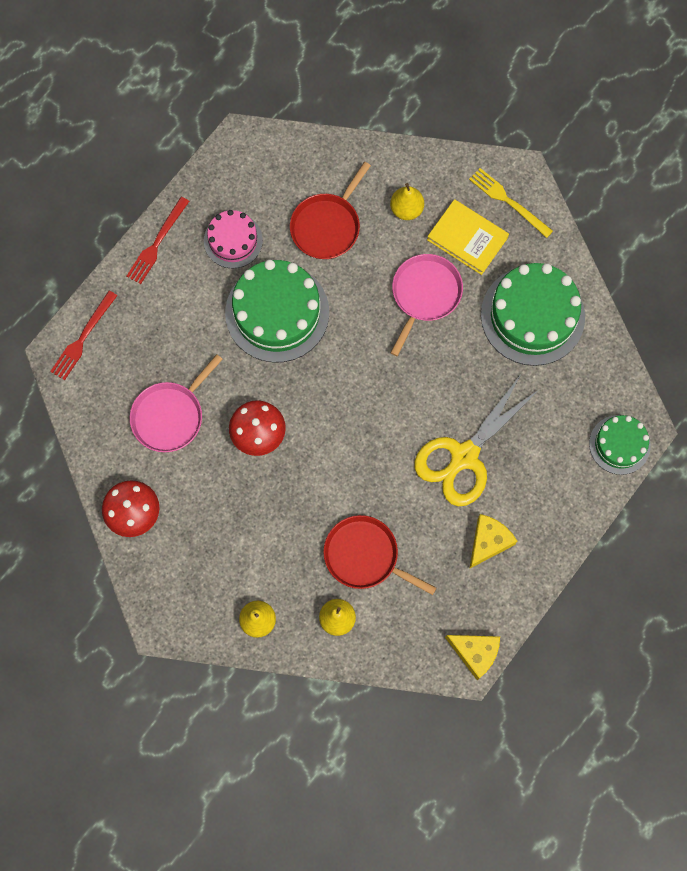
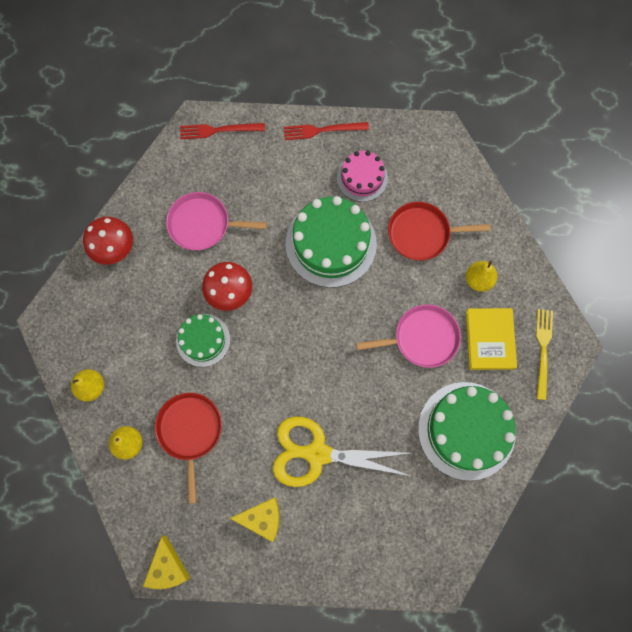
camera: 55 degrees right, 0 degrees up
green cake [589,415,651,475] -> green cake moved to [176,314,230,367]

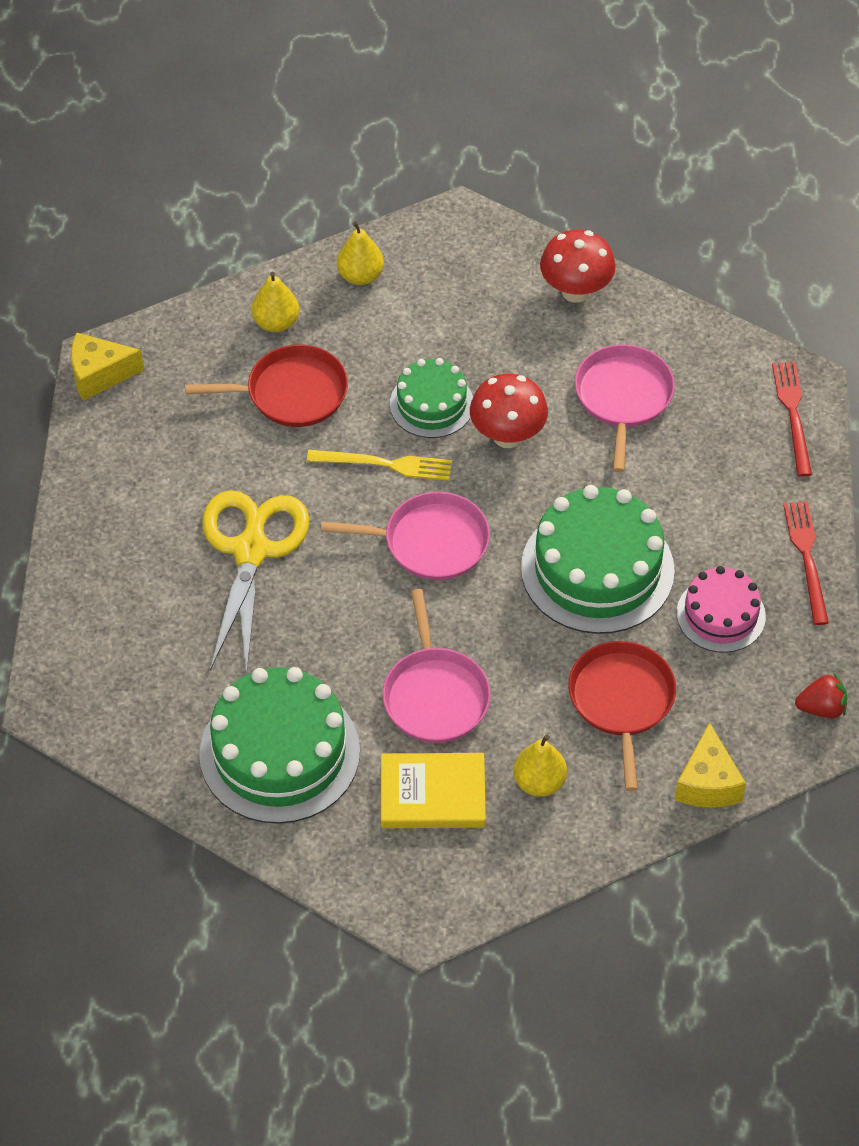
camera: 90 degrees right, 20 degrees down
yellow cheese [230,497,280,542] -> yellow cheese moved to [675,722,746,807]
yellow fork [536,309,553,400] -> yellow fork moved to [307,450,452,481]
none -> pink pan [321,492,490,580]
none -> red strawberry [795,673,847,718]

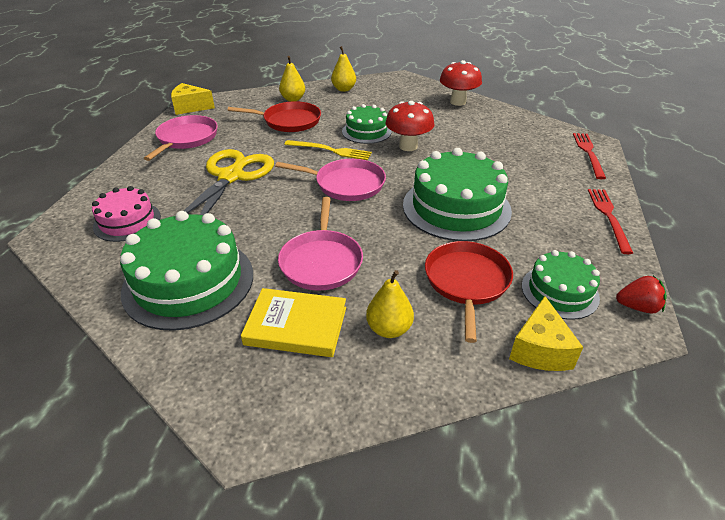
camera: 10 degrees right, 15 degrees down
pink pan [575,344,675,472] -> pink pan moved to [144,115,218,161]
pink cake [677,566,766,653] -> pink cake moved to [92,186,161,242]
none -> green cake [522,250,600,320]

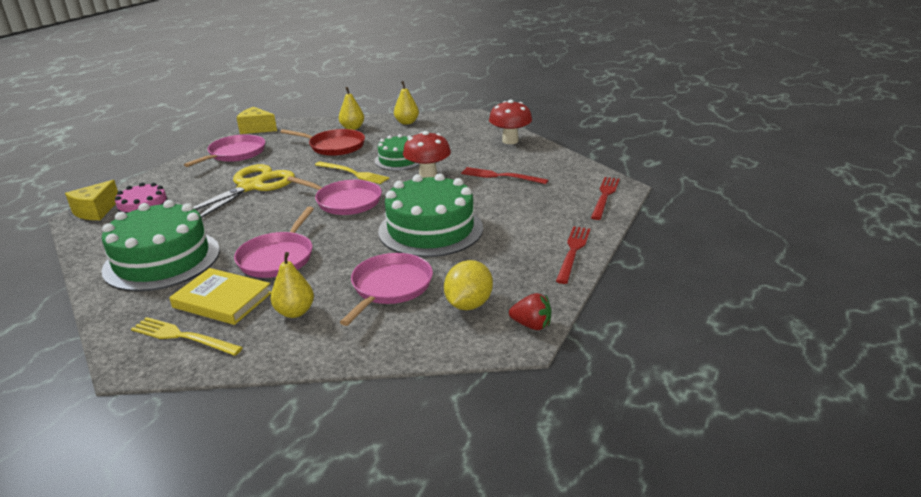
camera: 15 degrees right, 10 degrees down
red pan [425,241,513,343] -> pink pan [340,253,433,326]
yellow cheese [509,296,583,371] -> yellow cheese moved to [65,180,118,220]
green cake [522,250,600,320] -> yellow lemon [444,260,493,310]
none -> yellow fork [131,317,243,356]
none -> red fork [461,167,548,184]

